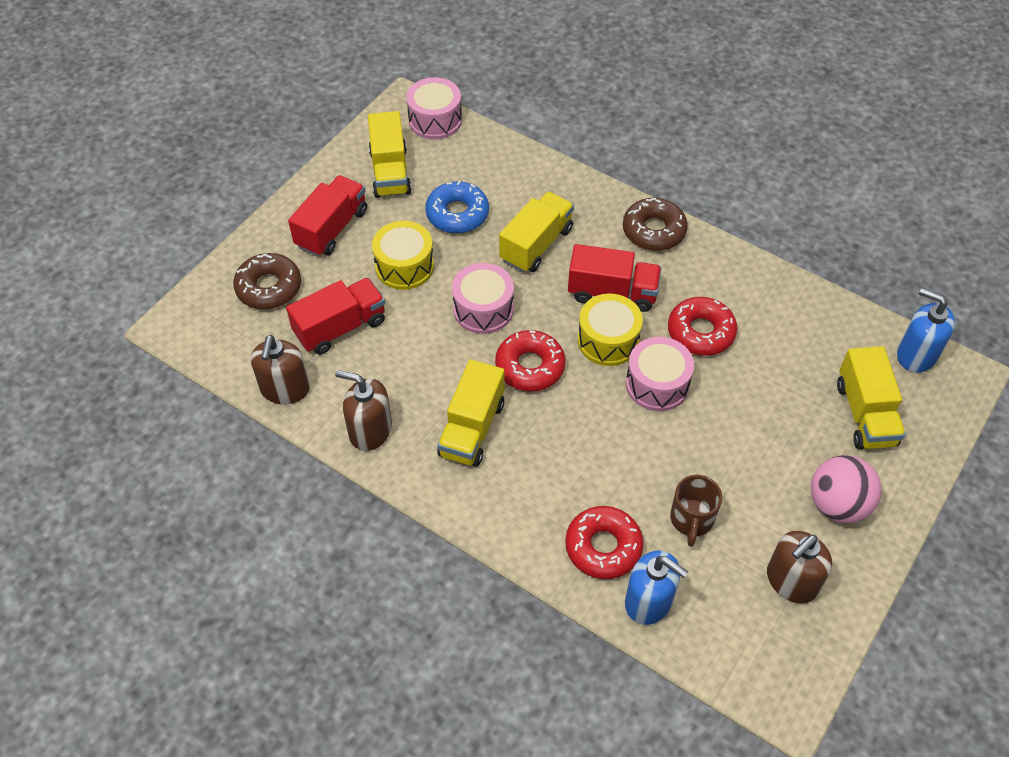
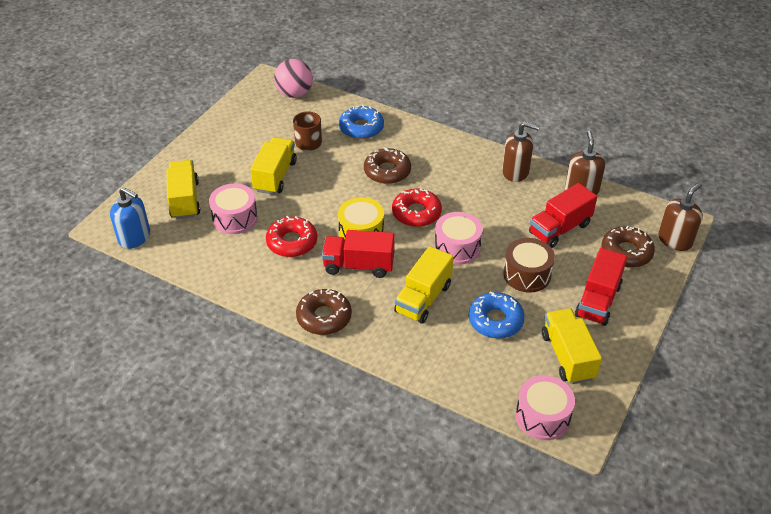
camera: 175 degrees right, 10 degrees down
yellow drum [372,221,434,290] -> brown drum [503,238,555,293]
yellow truck [437,359,505,467] -> yellow truck moved to [250,137,297,194]
red donut [565,506,644,579] -> blue donut [339,105,384,139]
blue soap dispenser [625,550,688,625] -> none
pink drum [626,337,694,411] -> pink drum moved to [209,183,258,234]
brown soap dispenser [767,531,832,603] -> brown soap dispenser moved to [658,182,703,251]
pink ball [811,455,882,523] -> pink ball moved to [274,59,313,98]
none -> brown donut [364,147,411,184]

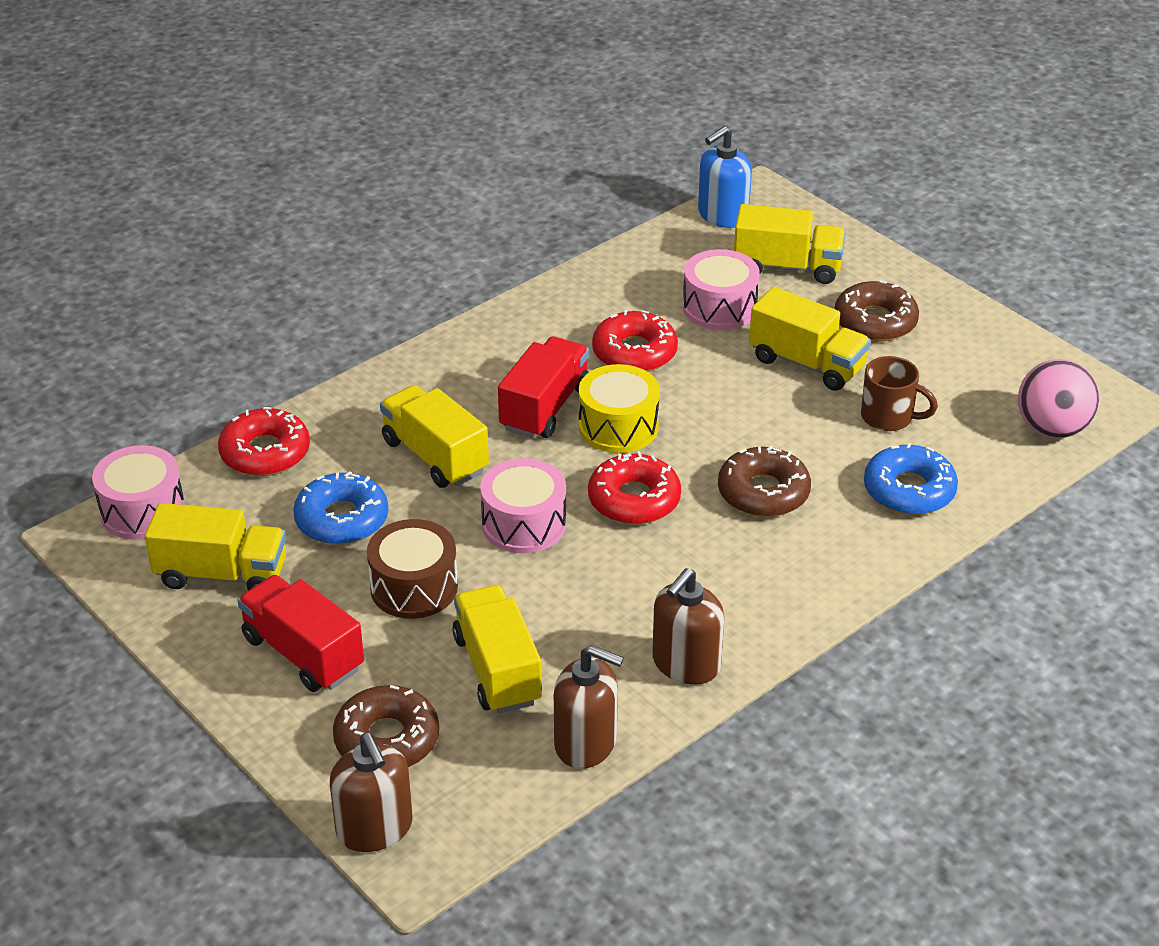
camera: 110 degrees right, 5 degrees down
brown donut [296,289,352,335] -> brown donut moved to [835,280,919,342]
red truck [529,183,597,248] -> yellow truck [452,585,542,714]
none -> red donut [218,407,310,476]

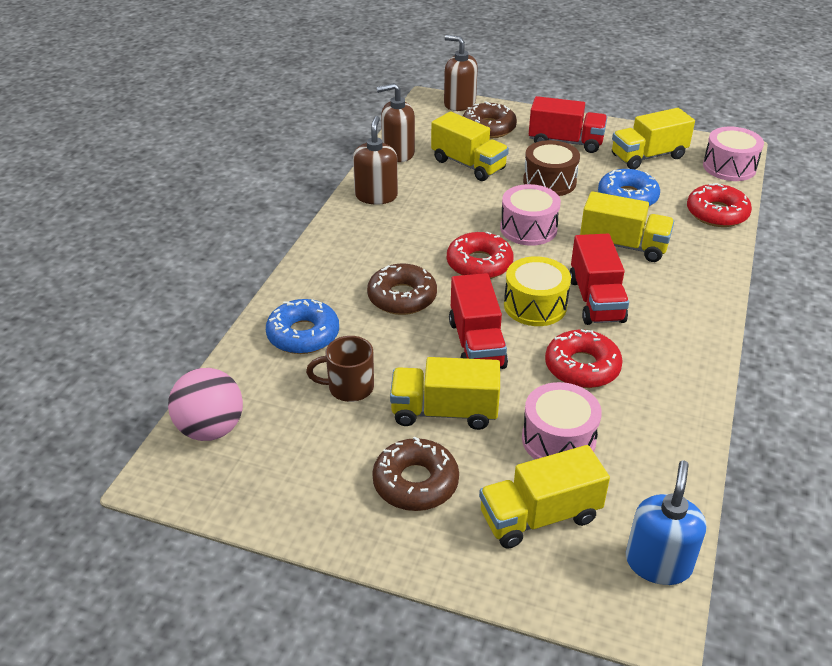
camera: 150 degrees right, 0 degrees up
none -> red truck [449,273,508,369]

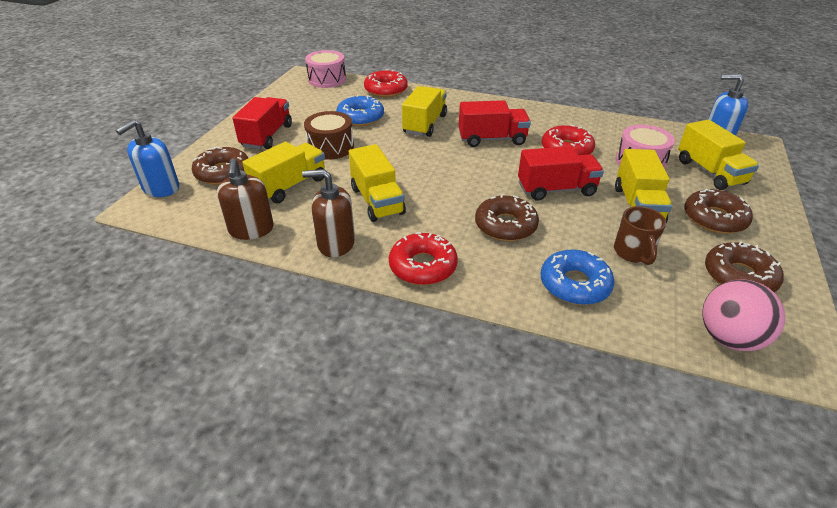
camera: 90 degrees left, 0 degrees up
brown soap dispenser [444,35,478,111] -> blue soap dispenser [116,120,179,197]
red donut [447,232,514,279] -> red donut moved to [389,232,458,285]
pink drum [500,184,561,246] -> none
yellow drum [504,256,571,326] -> none
yellow truck [612,108,695,169] -> yellow truck moved to [349,144,406,222]
none -> brown donut [705,241,784,293]

